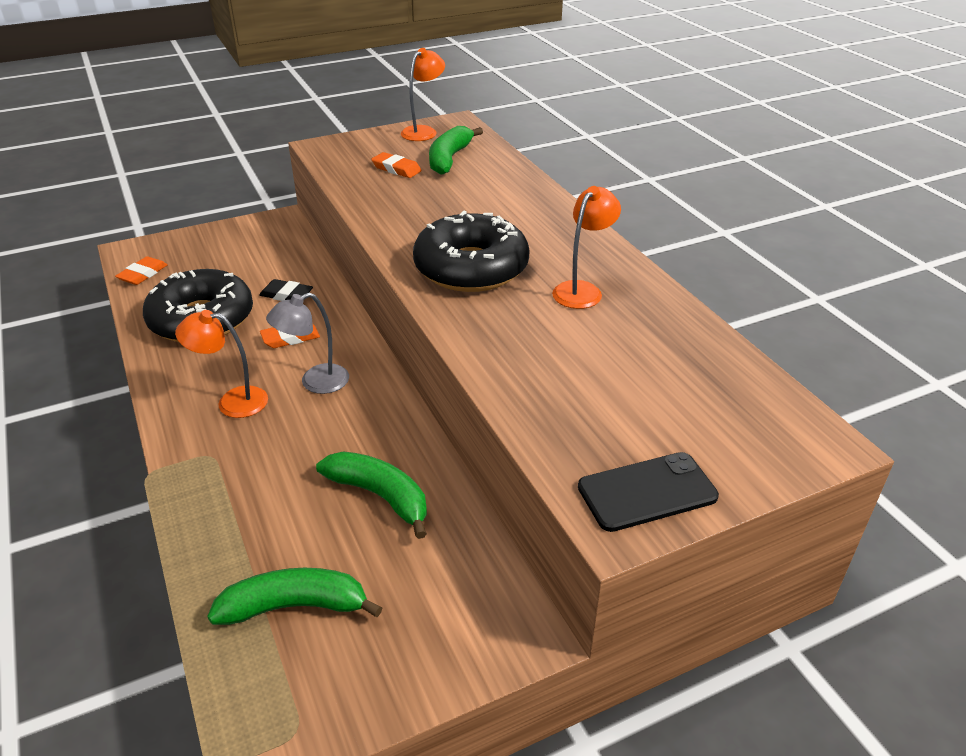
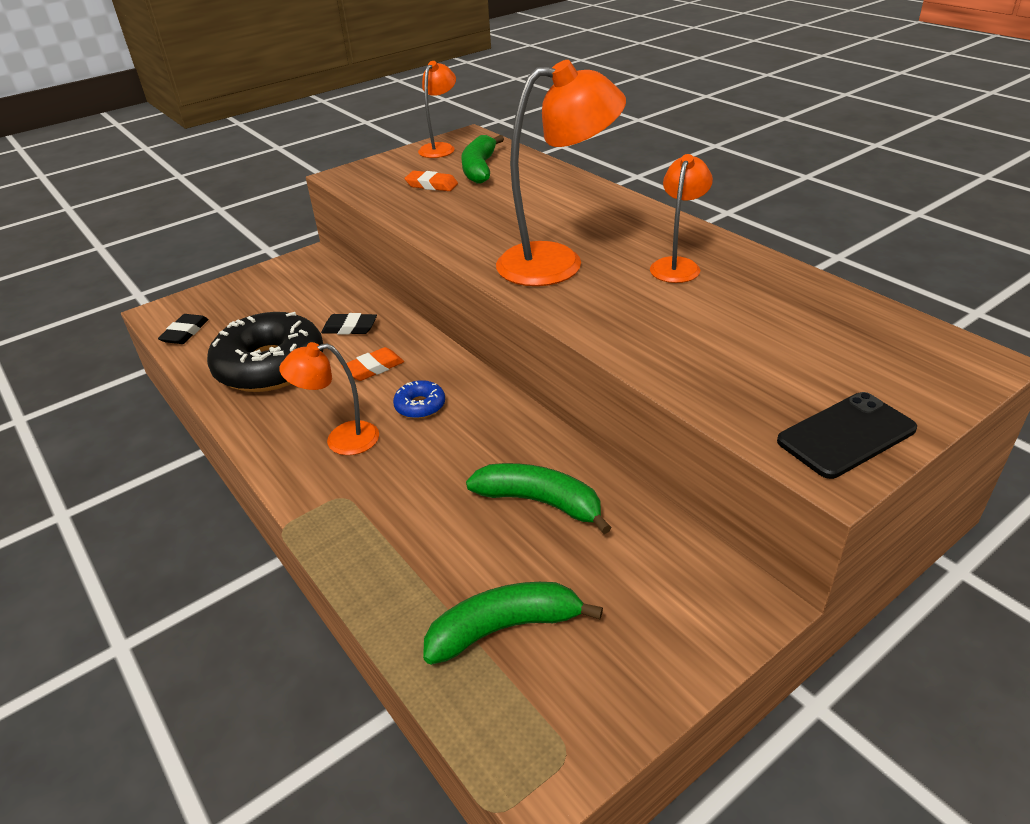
camera: 10 degrees left, 0 degrees up
orange eraser [115,256,168,285] -> black eraser [158,314,209,344]
grey lamp [266,293,349,394] -> blue donut [393,380,445,419]
black donut [413,211,530,292] -> orange lamp [496,60,626,286]

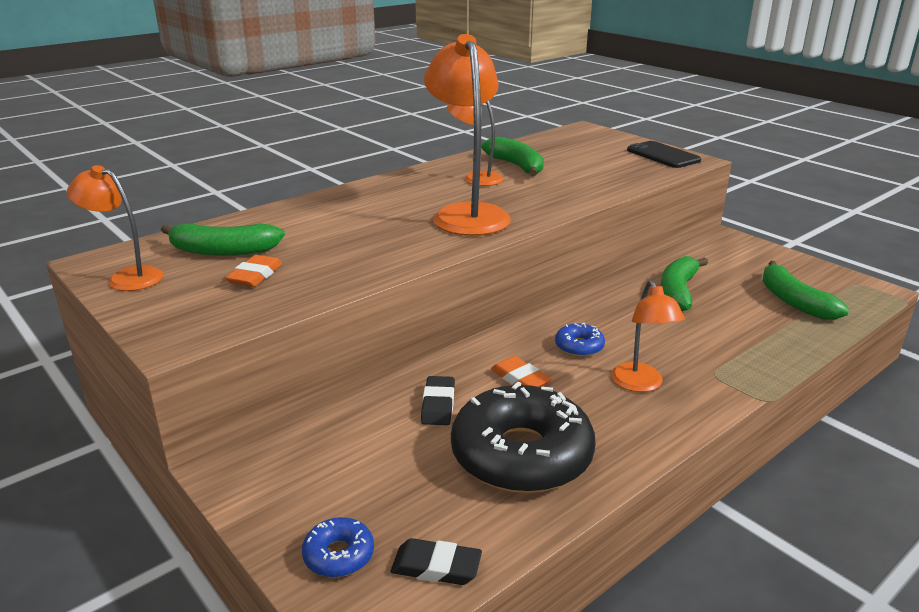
camera: 95 degrees left, 10 degrees down
none -> blue donut [302,517,374,577]
none -> green banana [481,137,544,176]

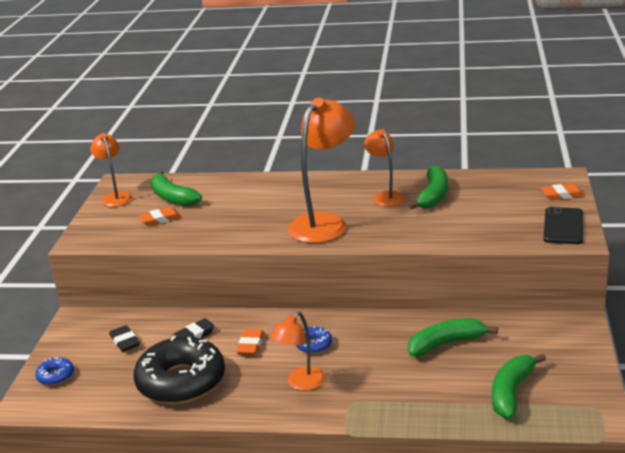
camera: 50 degrees right, 0 degrees up
black eraser [391,538,482,585] -> black eraser moved to [109,325,140,352]
none -> orange eraser [541,183,585,200]

